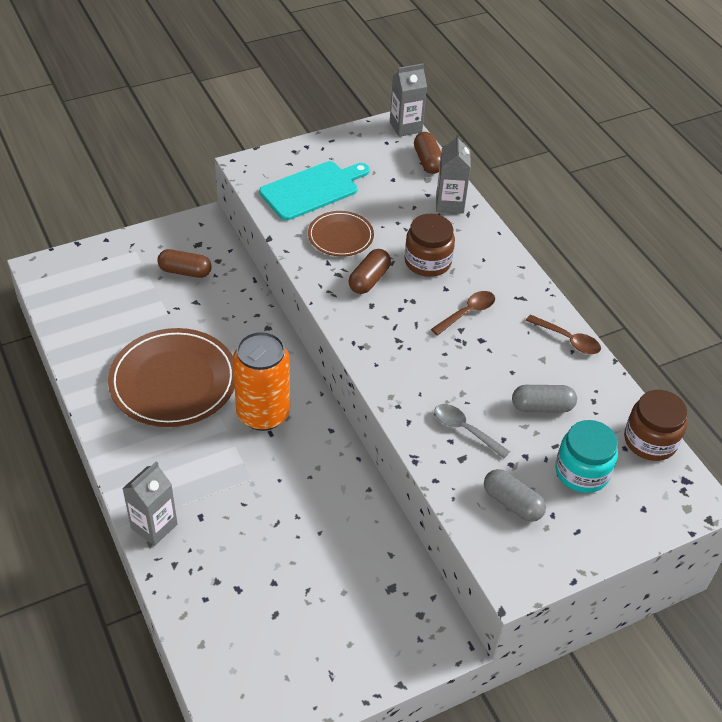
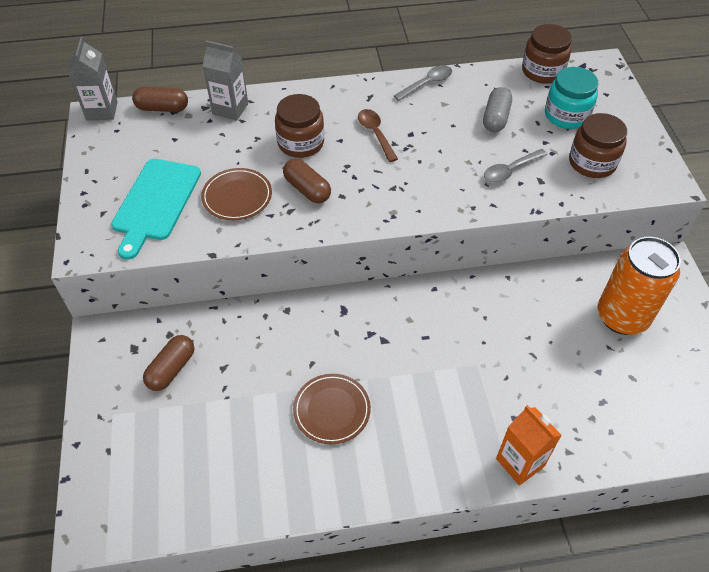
camera: 70 degrees left, 5 degrees up
brown plate [108,328,235,427] -> brown plate [293,374,371,444], size x0.54
grey carton [122,461,178,546] -> orange carton [496,405,562,485]
orange can [233,331,290,431] -> orange can moved to [598,237,681,335]
turquoise cutting board [259,161,370,221] -> turquoise cutting board turned 150 degrees counterclockwise [111,159,201,260]
grey capsule [484,469,546,522] -> brown jar [569,113,627,178]
brown spoon [526,314,601,354] -> grey spoon [394,65,452,101]

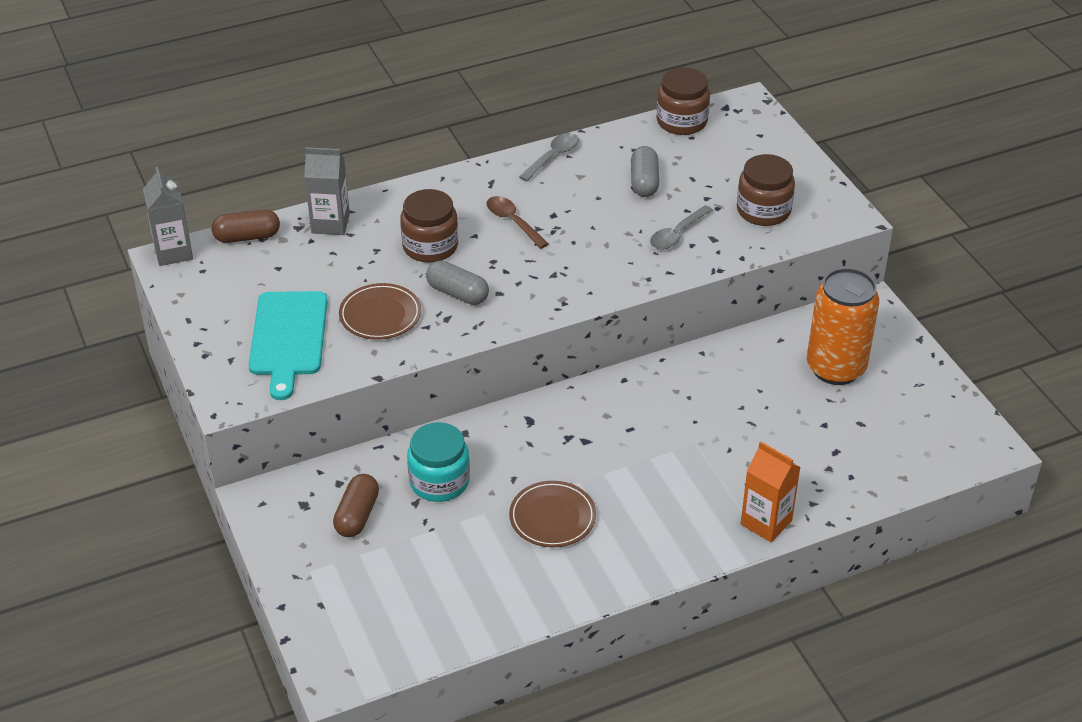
camera: 15 degrees left, 10 degrees down
brown capsule [283,159,331,204] -> grey capsule [426,260,489,305]
turquoise jar [545,67,599,129] -> turquoise jar moved to [407,422,470,502]

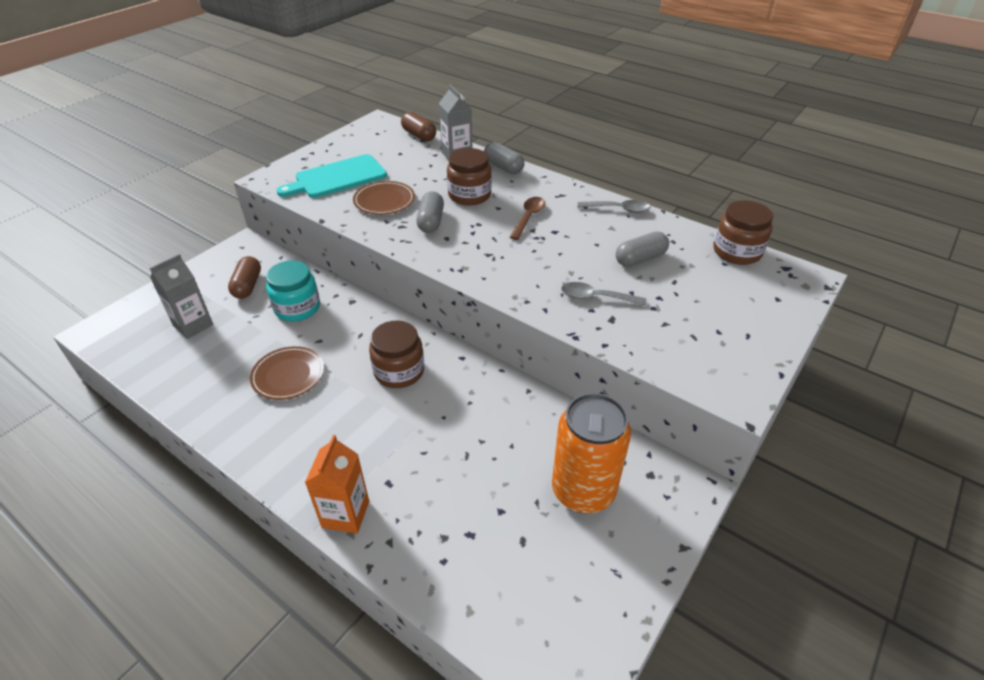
camera: 60 degrees right, 0 degrees up
grey carton [143,167,193,266] -> grey carton moved to [150,254,213,339]
brown capsule [333,474,379,537] -> brown capsule turned 75 degrees counterclockwise [228,256,261,299]
brown jar [737,154,795,226] -> brown jar moved to [369,321,424,388]
none -> grey capsule [484,142,524,174]

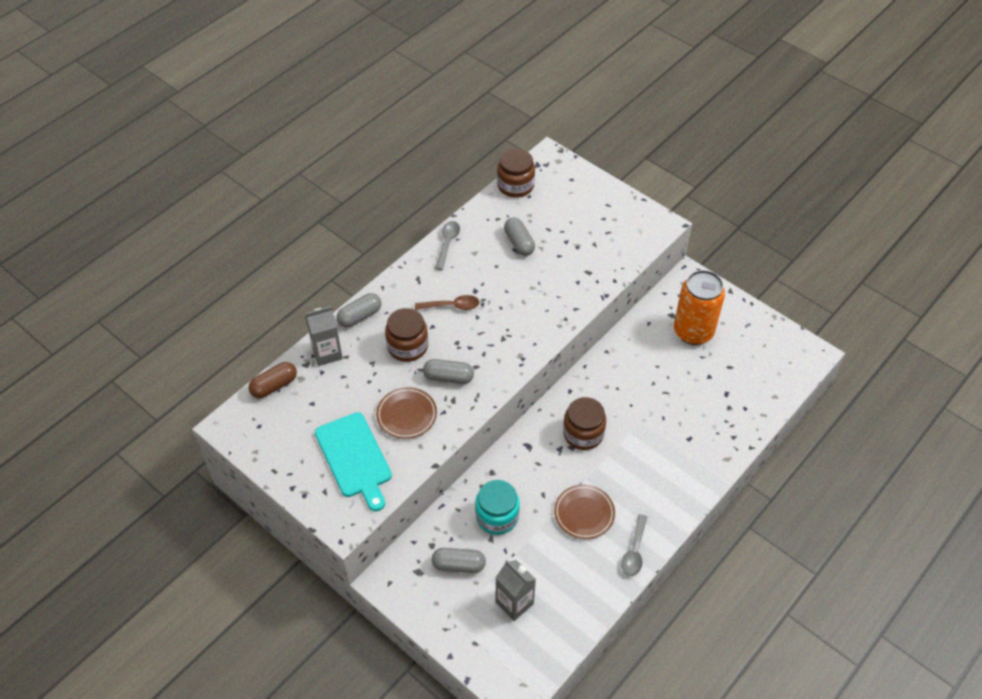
camera: 85 degrees left, 10 degrees up
brown capsule [228,256,261,299] -> grey capsule [432,548,486,573]
orange carton [305,435,369,534] -> none
brown spoon [510,197,545,240] -> brown spoon turned 150 degrees clockwise [415,295,479,310]
grey spoon [561,282,646,306] -> grey spoon moved to [621,514,647,576]

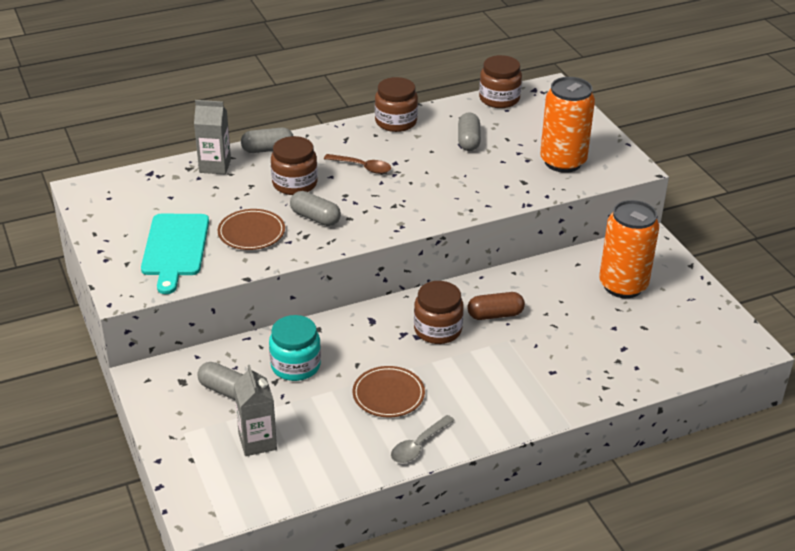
camera: 25 degrees right, 15 degrees down
brown capsule [249,362,297,398] -> brown capsule moved to [467,292,525,320]
grey spoon [435,221,460,270] -> brown jar [375,77,418,132]
none -> orange can [540,77,595,173]

